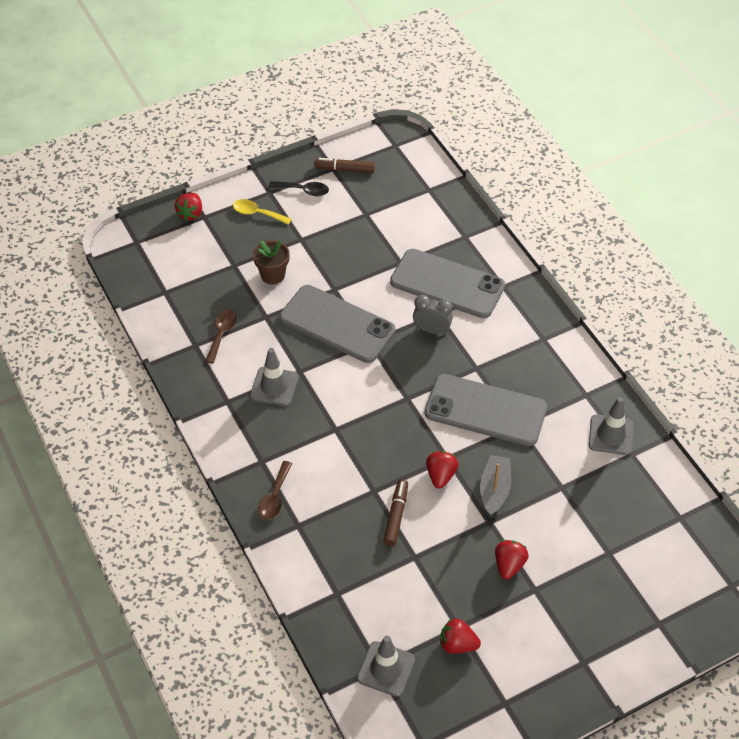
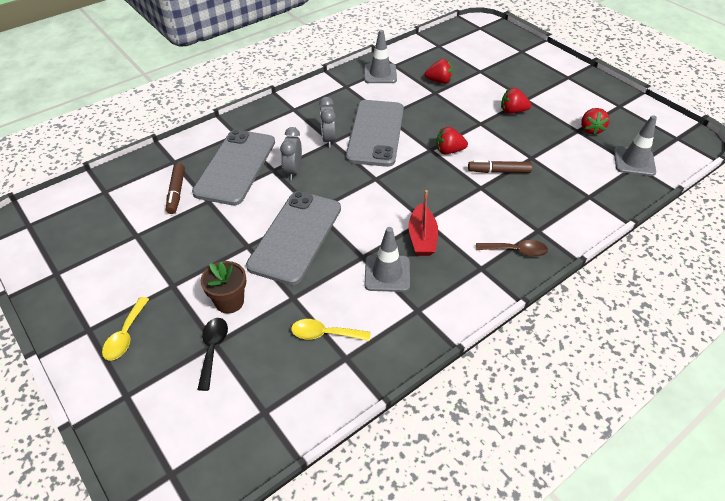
camera: 100 degrees left, 5 degrees down
red strawberry [175,193,202,221] -> red strawberry moved to [425,59,453,84]
brown spoon [205,310,237,364] -> yellow spoon [291,319,371,341]
black spoon [269,181,329,196] -> black spoon moved to [197,318,228,391]
brown marker [314,158,375,173] -> brown marker moved to [166,163,185,214]
grey boat [480,455,511,516] -> none
none -> grey clock [319,97,336,148]
none -> red boat [408,190,438,256]

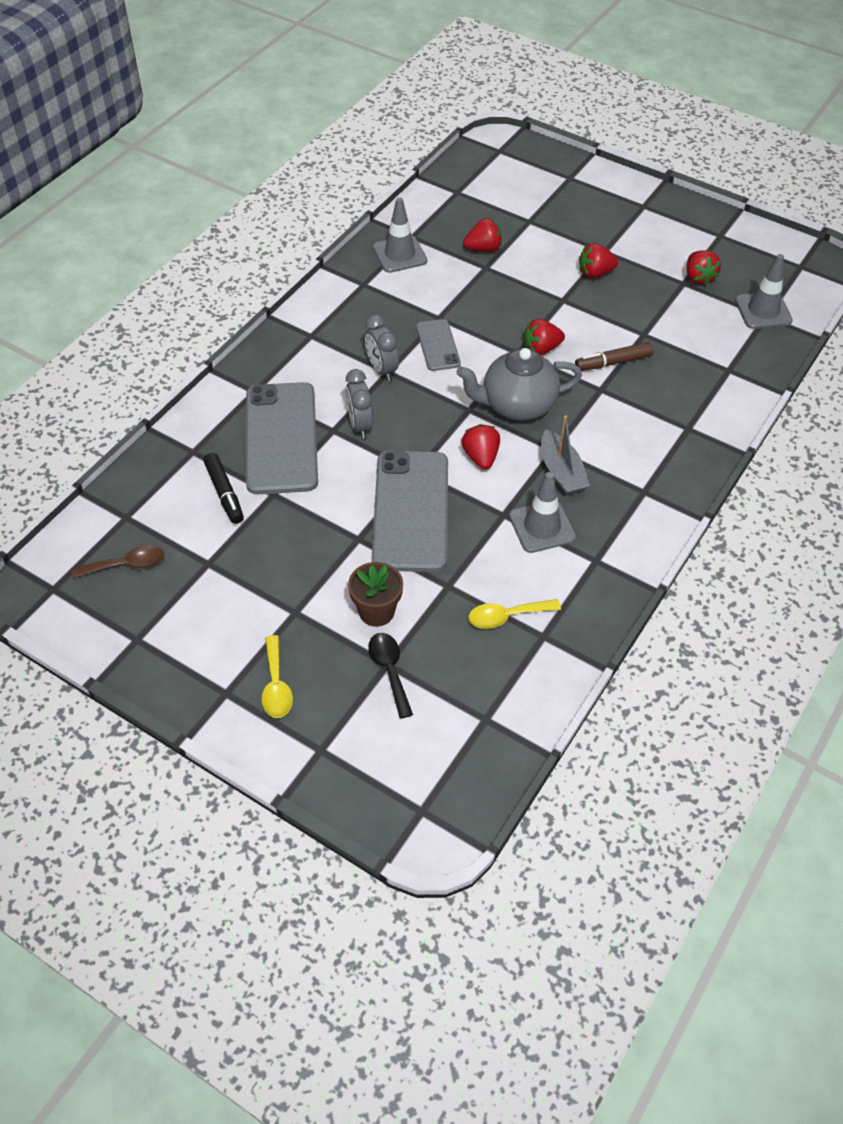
camera: 20 degrees left, 5 degrees up
brown marker [166,163,185,214] -> black marker [204,453,244,524]
grey phone [346,100,404,167] -> grey phone [416,319,461,371], size x0.51
red boat [408,190,438,256] -> grey boat [541,415,590,496]
brown spoon [476,240,548,257] -> brown spoon moved to [71,545,164,579]
none -> grey teapot [456,348,582,421]
none -> red strawberry [461,424,500,469]

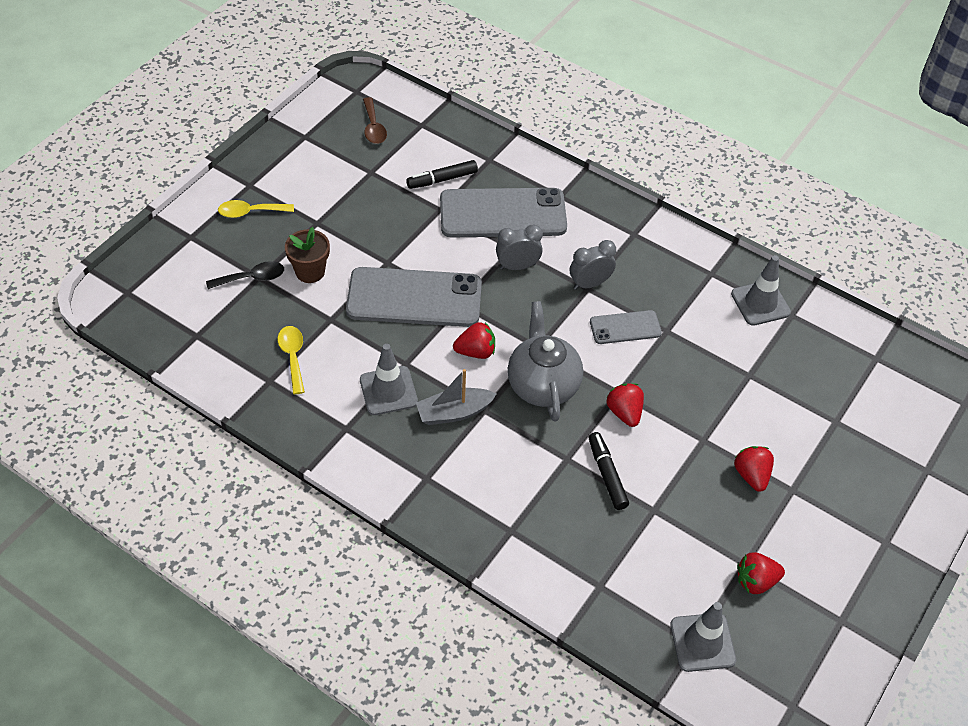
camera: 90 degrees right, 0 degrees up
red strawberry [463,218,502,252] -> none
brown marker [575,342,653,371] -> black marker [588,432,629,510]

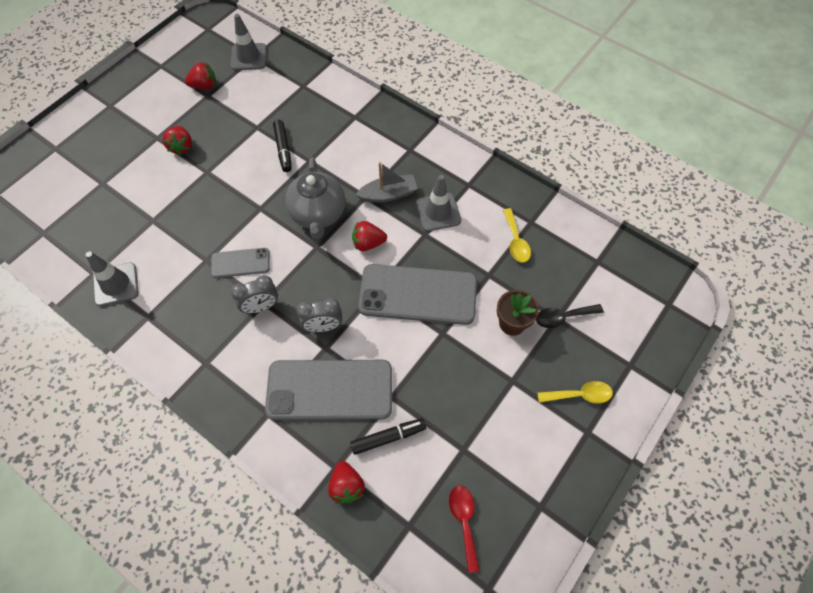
camera: 175 degrees left, 10 degrees up
brown spoon [363,97,387,144] -> red spoon [449,486,480,573]
red strawberry [607,383,644,427] -> red strawberry moved to [328,461,365,504]

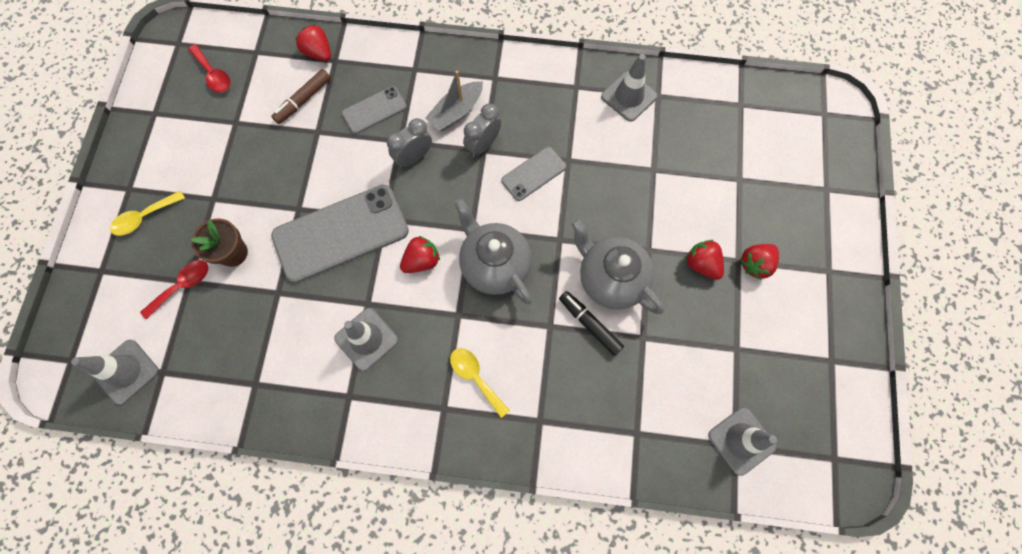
camera: 150 degrees right, 10 degrees up
red strawberry [185,63,216,90] -> red strawberry moved to [740,244,779,280]
grey phone [265,360,392,420] -> grey phone [342,86,407,134], size x0.51
black marker [350,418,426,455] -> brown marker [271,69,331,124]
grey boat [355,162,418,203] -> grey boat moved to [425,70,483,131]
yellow spoon [503,208,531,263] -> yellow spoon moved to [450,348,510,418]
black spoon [536,304,604,328] -> red spoon [140,260,208,320]
none -> grey traffic cone [71,340,158,405]
none -> grey teapot [571,218,664,314]

